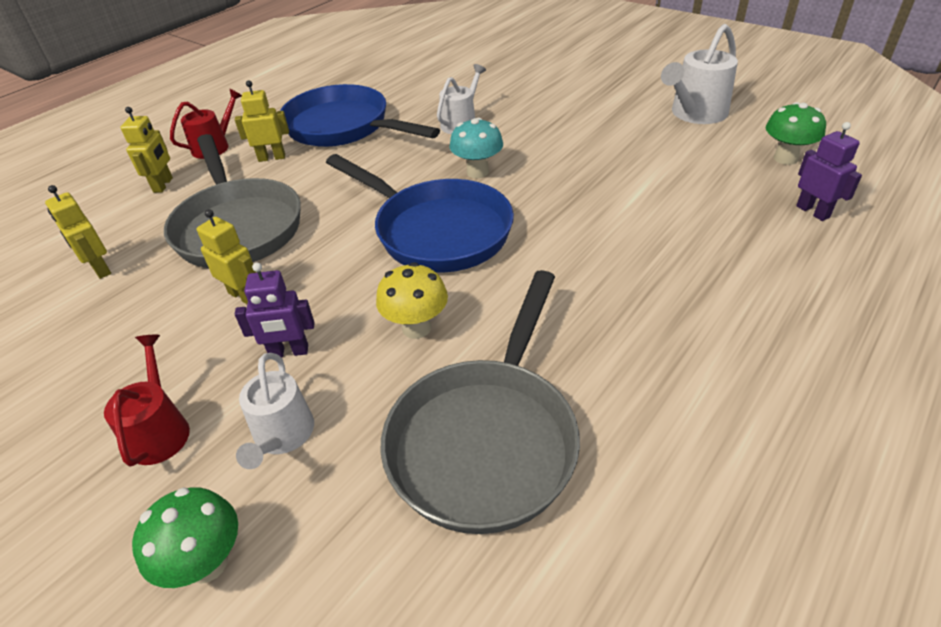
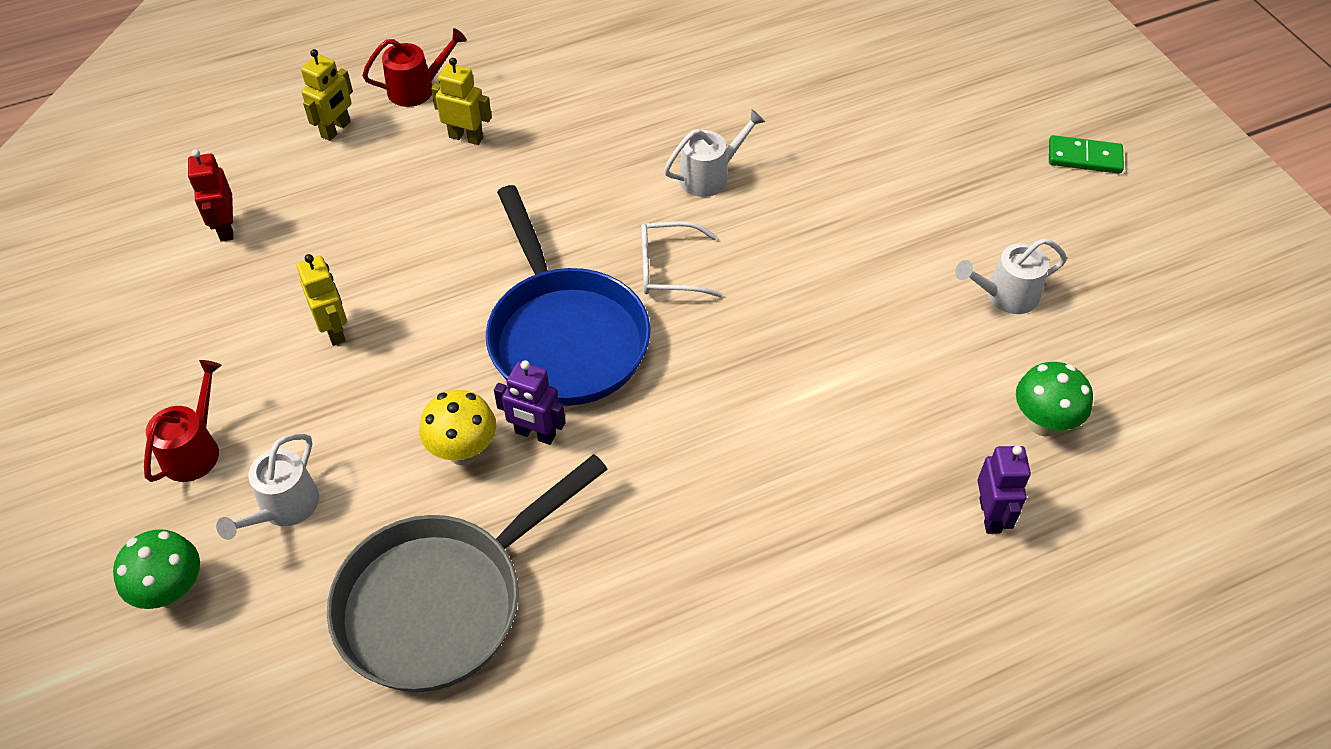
camera: 25 degrees right, 10 degrees up
yellow robot [45,185,111,279] -> red robot [188,149,233,242]
grey pan [164,134,301,268] -> none
purple robot [235,262,315,357] -> purple robot moved to [494,360,566,445]
blue pan [280,84,440,147] -> none
turquoise mushroom [449,118,503,178] -> white glasses [641,221,722,297]
white watering can [661,24,738,124] -> white watering can [955,238,1067,314], size x0.67
none -> green domino [1049,135,1124,174]

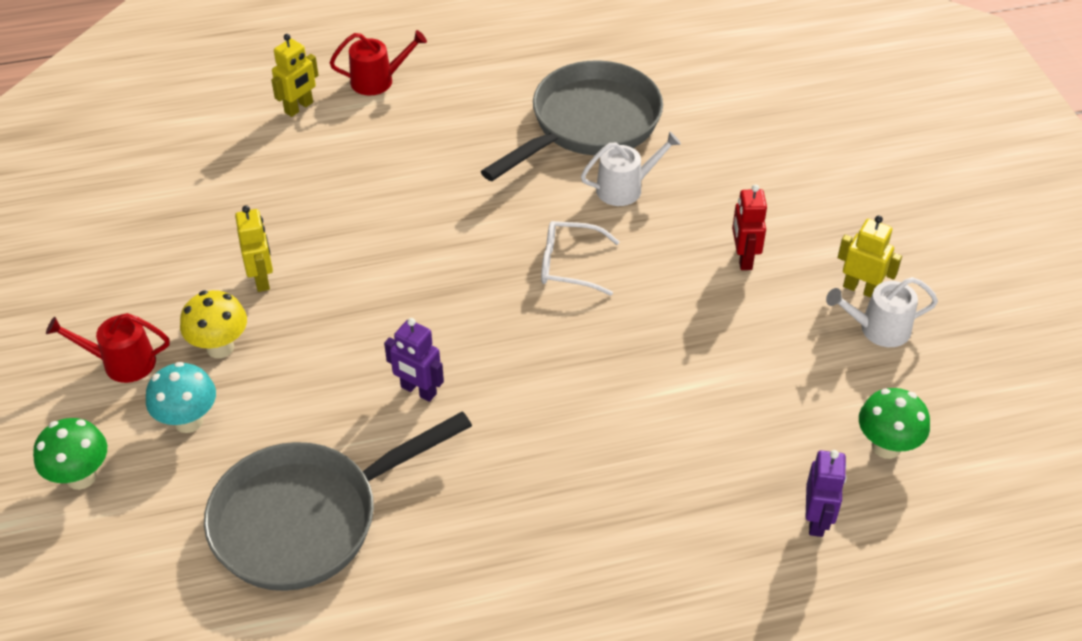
camera: 10 degrees right, 5 degrees down
red watering can [144,360,222,482] -> red watering can turned 120 degrees counterclockwise [46,313,170,383]
red robot [188,149,233,242] -> red robot moved to [732,184,767,270]
white watering can [216,433,319,540] -> turquoise mushroom [146,362,216,433]
yellow mushroom [419,390,496,465] -> yellow mushroom moved to [180,290,247,358]
yellow robot [431,58,492,145] -> yellow robot moved to [838,215,902,298]
blue pan [486,185,651,406] -> none
green domino [1049,135,1124,174] -> none
none -> grey pan [481,60,663,181]

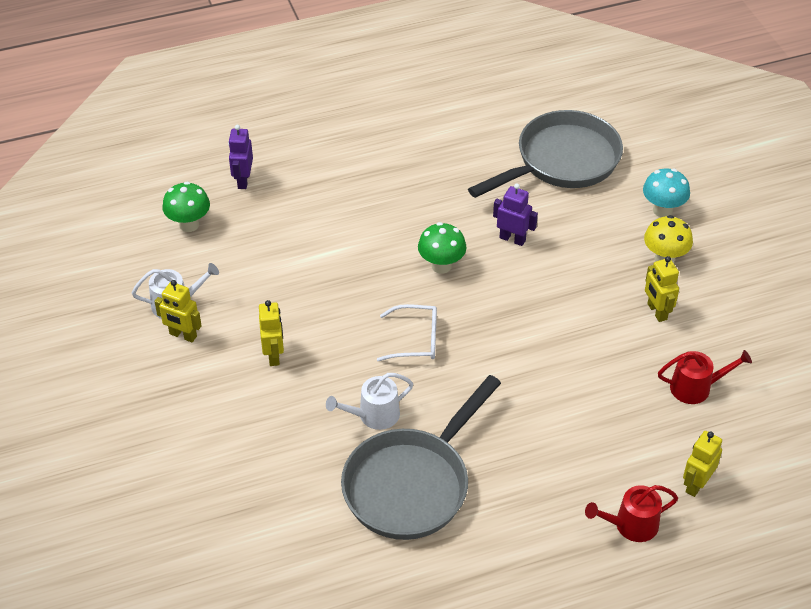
camera: 175 degrees right, 0 degrees up
green mushroom [33,418,107,490] -> green mushroom moved to [418,222,466,274]
red watering can [46,313,170,383] -> red watering can moved to [658,350,752,404]
red robot [732,184,767,270] -> yellow robot [259,300,284,366]

